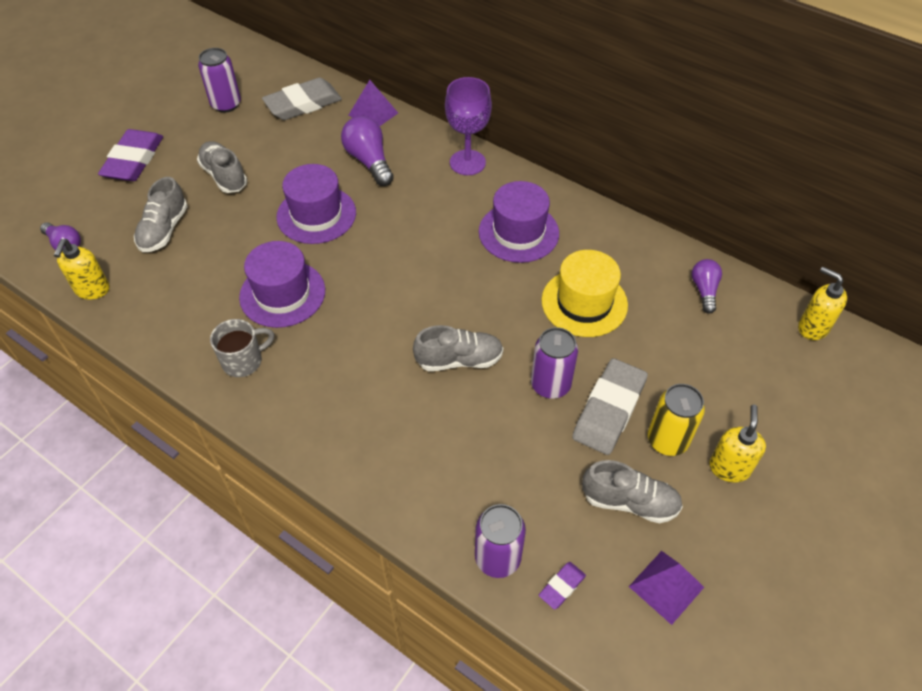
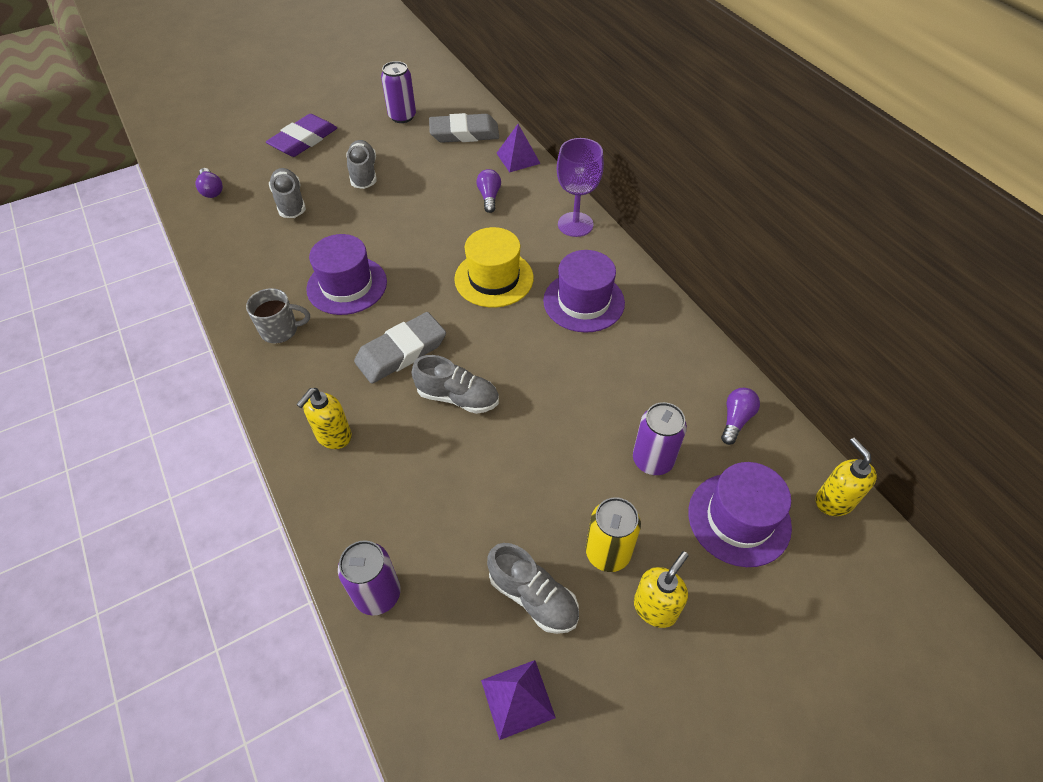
camera: 25 degrees right, 0 degrees up
yellow soap dispenser [54,239,110,300] -> yellow soap dispenser moved to [296,388,352,449]
grey shoe [134,177,188,252] -> grey shoe turned 120 degrees clockwise [269,168,306,218]
purple hat [276,164,356,244] -> purple hat moved to [688,462,792,567]
purple light bulb [341,116,394,186] -> purple light bulb [477,169,501,213], size x0.63
purple can [531,327,578,399] -> purple can moved to [633,402,687,475]
purple eraser [539,562,586,610] -> none
yellow hat [541,250,628,337] -> yellow hat moved to [454,227,534,308]
grey eraser [572,358,648,455] -> grey eraser moved to [354,312,446,384]

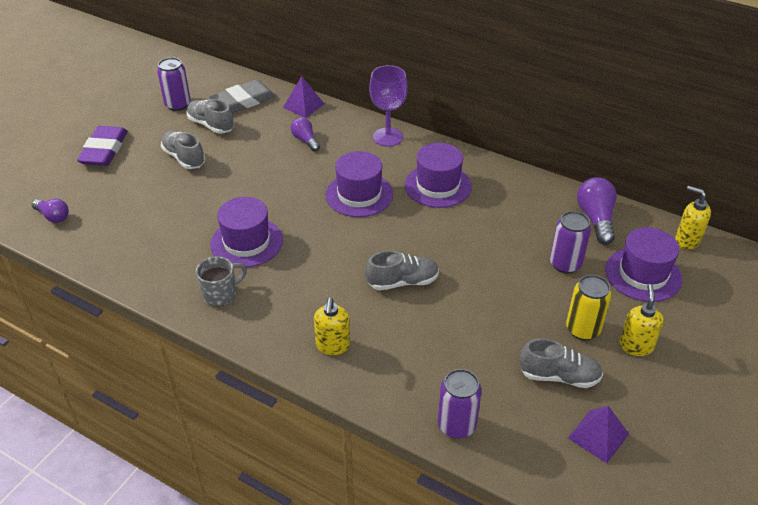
camera: 30 degrees left, 10 degrees down
grey shoe [269,168,306,218] -> grey shoe moved to [187,99,234,134]
grey eraser [354,312,446,384] -> none
yellow hat [454,227,534,308] -> purple hat [325,151,393,217]
purple light bulb [721,388,760,445] -> purple light bulb [577,177,617,245], size x1.59

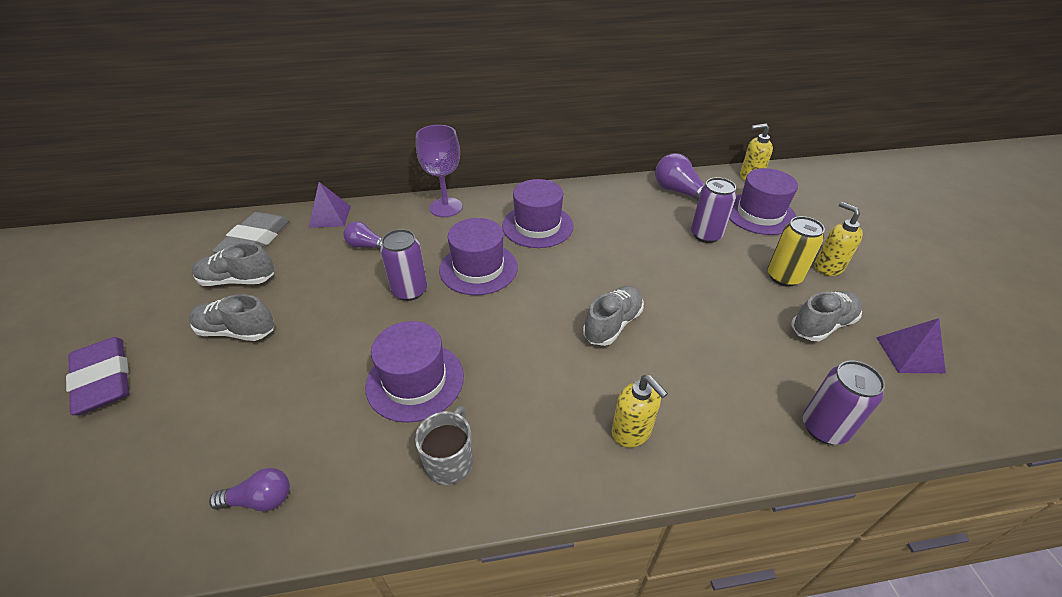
camera: 40 degrees left, 0 degrees up
purple light bulb [32,199,69,223] -> purple light bulb moved to [209,468,290,511]
purple can [157,57,191,111] -> purple can moved to [380,229,427,301]

